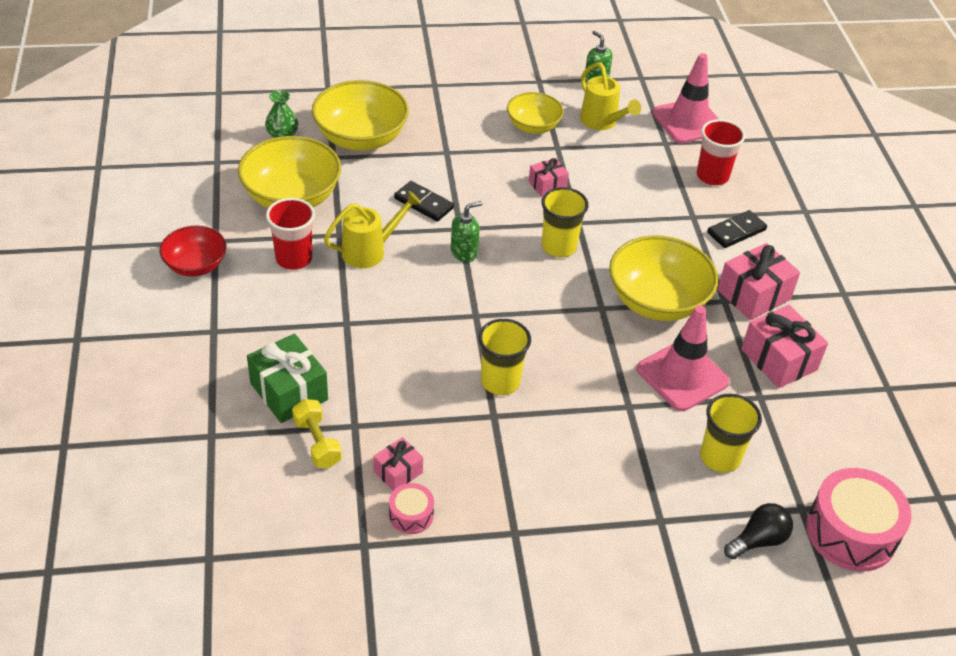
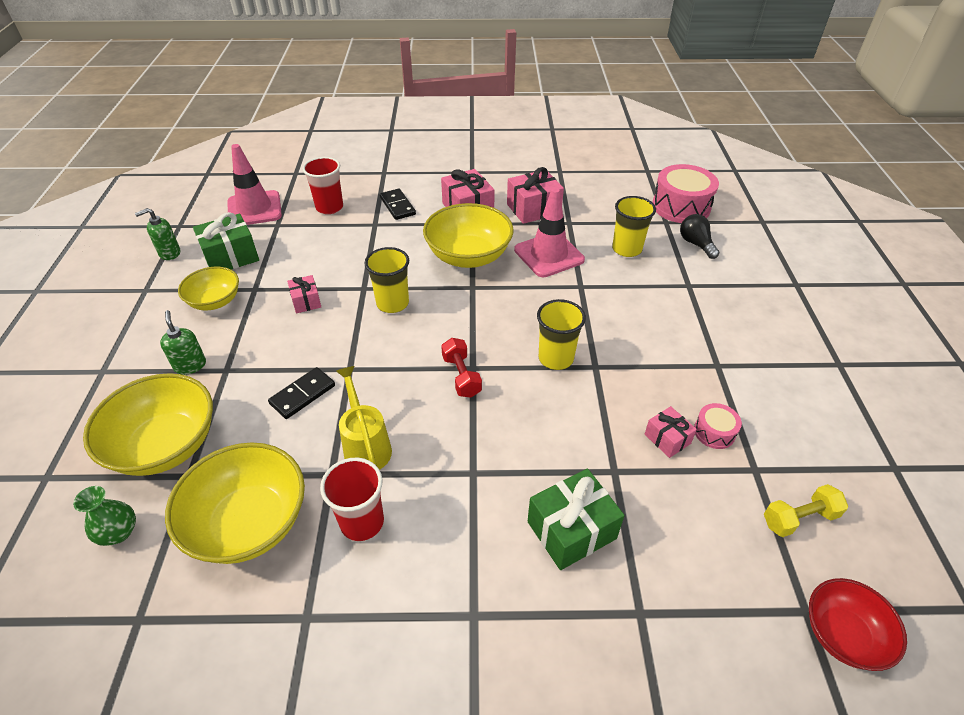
camera: 80 degrees left, 0 degrees up
red bowl [160,226,226,277] -> red bowl moved to [809,578,907,671]
yellow dumbbell [292,399,342,468] -> yellow dumbbell moved to [764,484,848,537]
green soap dispenser [451,201,482,262] -> green soap dispenser moved to [160,310,206,375]
yellow watering can [580,63,641,130] -> green gift [193,212,259,269]
none -> red dumbbell [441,338,482,398]

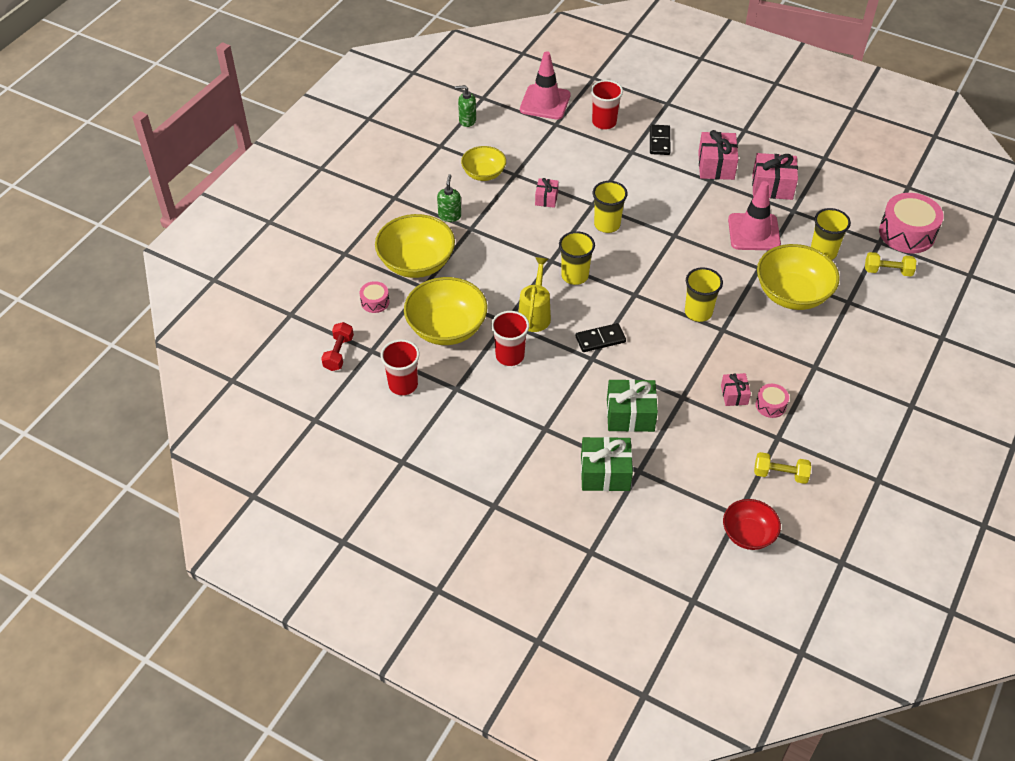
camera: 30 degrees right, 5 degrees up
green vase [73,486,136,546] -> pink drum [360,281,390,313]
green gift [193,212,259,269] -> green gift moved to [581,437,633,491]
black domino [268,367,335,419] -> black domino moved to [575,323,626,352]
yellow bowl [423,203,514,268] -> yellow bowl moved to [757,244,840,310]
red dumbbell [441,338,482,398] -> red dumbbell moved to [321,322,354,371]
black light bulb [680,214,719,259] -> yellow dumbbell [865,252,916,277]
none -> red cup [380,339,420,396]
none -> yellow cup [559,231,595,285]

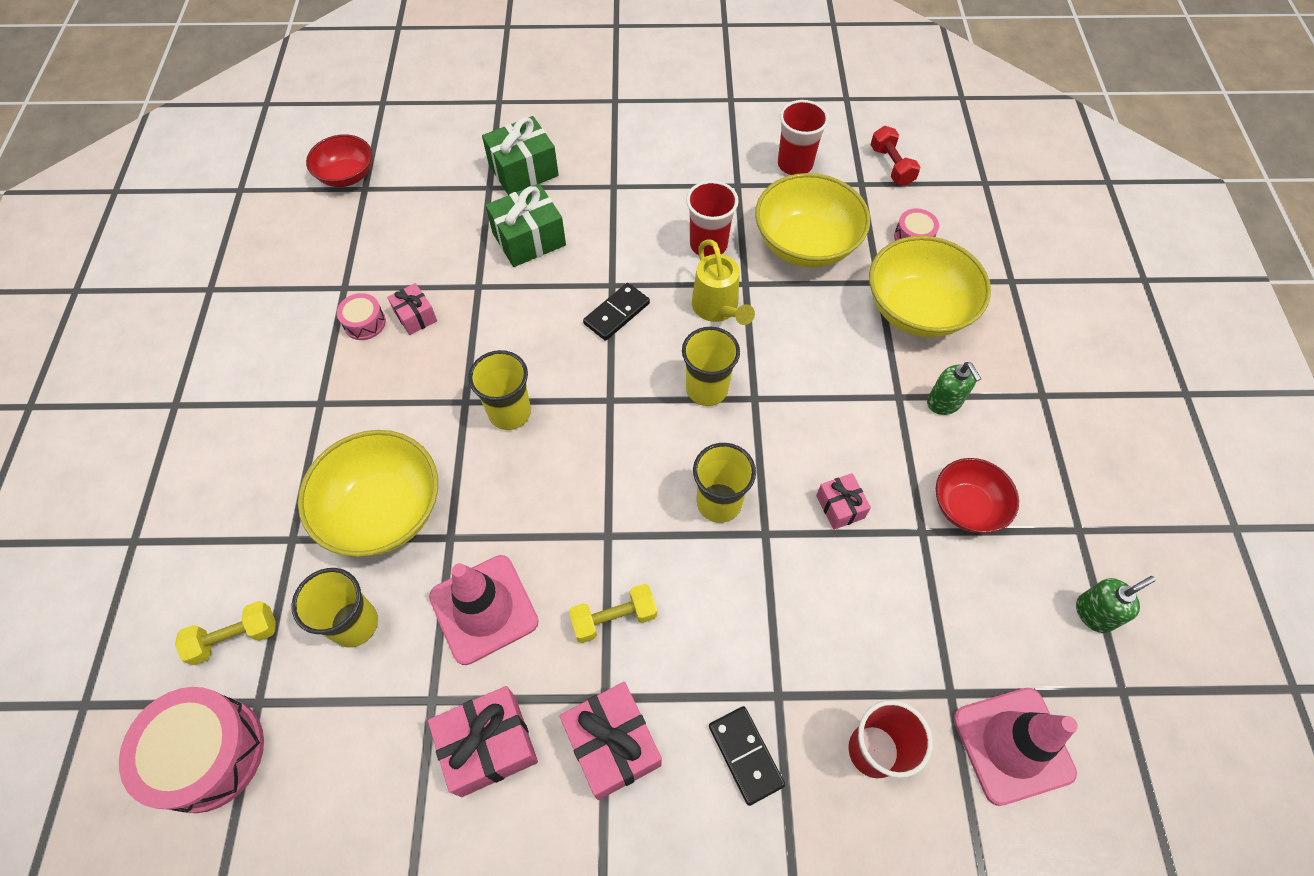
camera: 150 degrees right, 10 degrees up
yellow bowl [461,146,506,181] -> red bowl [936,458,1019,533]
yellow dumbbell [754,452,811,484] -> yellow dumbbell moved to [569,584,657,643]

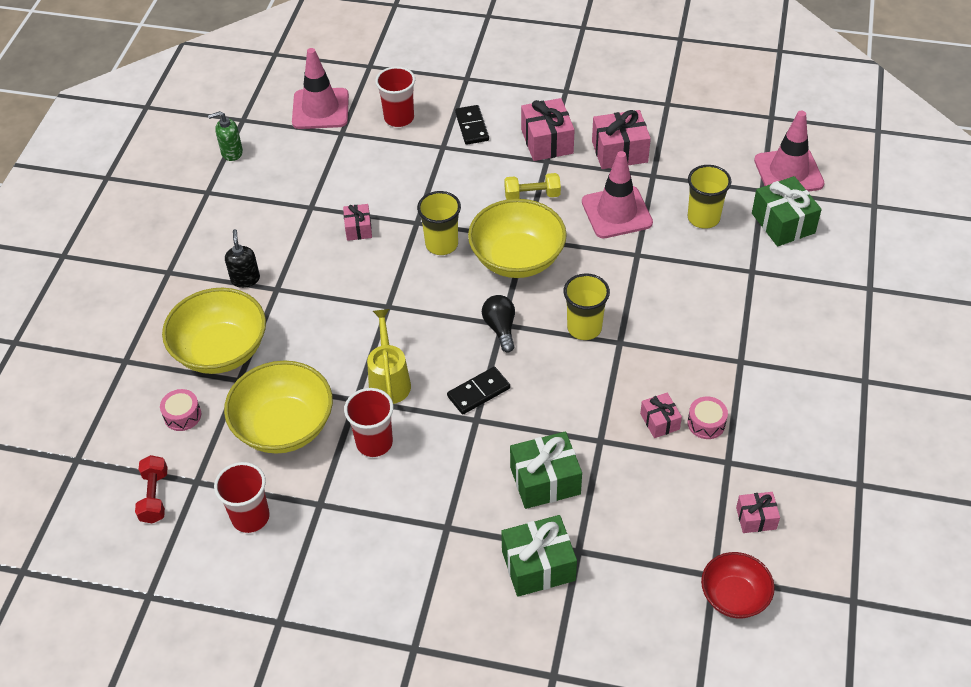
camera: 165 degrees left, 10 degrees down
pink drum [119,687,264,813] -> pink traffic cone [754,111,824,192]
yellow dumbbell [175,601,276,665] -> green gift [752,176,822,246]
yellow bowl [298,430,438,557] -> yellow bowl moved to [468,199,567,278]
yellow cup [682,327,740,406] -> none
green soap dispenser [927,362,981,415] -> black soap dispenser [225,229,260,288]
red bowl [936,458,1019,533] -> none
none -> black light bulb [482,295,515,353]
none -> pink gift [736,492,780,533]

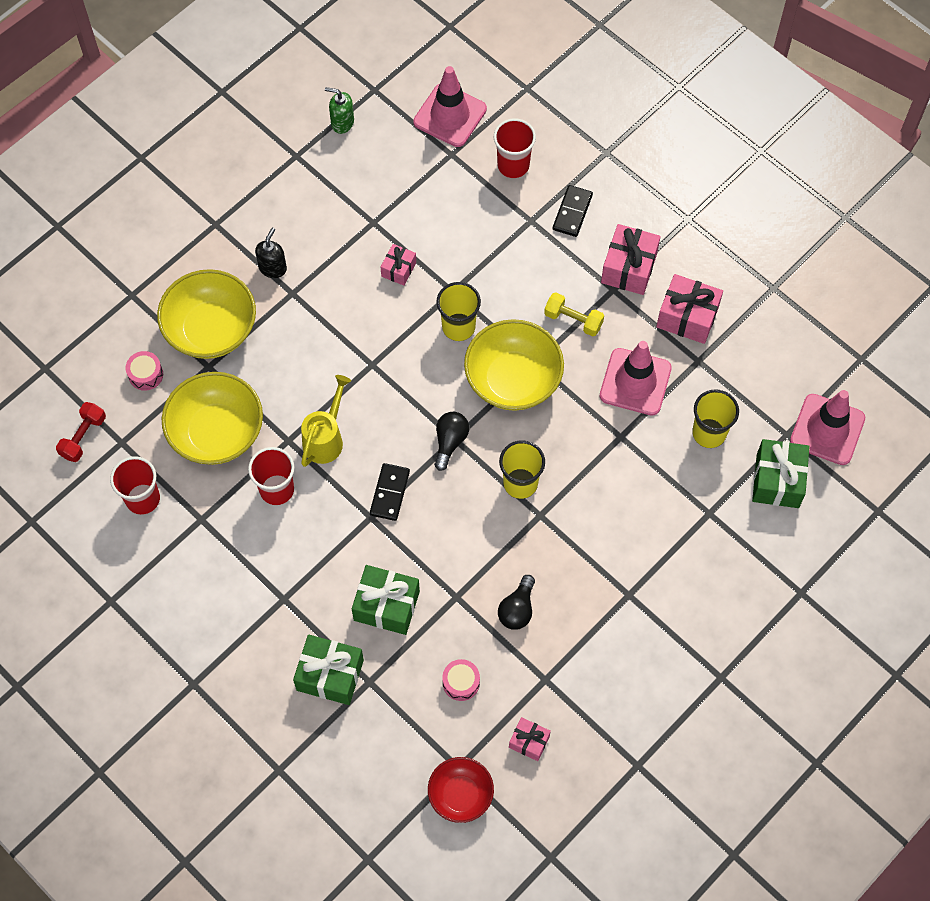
camera: 30 degrees right, 15 degrees up
black domino [447,367,510,414] -> black domino turned 75 degrees counterclockwise [370,463,410,521]
pink gift [640,392,682,438] -> black light bulb [498,575,535,630]
pink drum [687,397,728,439] -> pink drum moved to [442,659,480,701]

